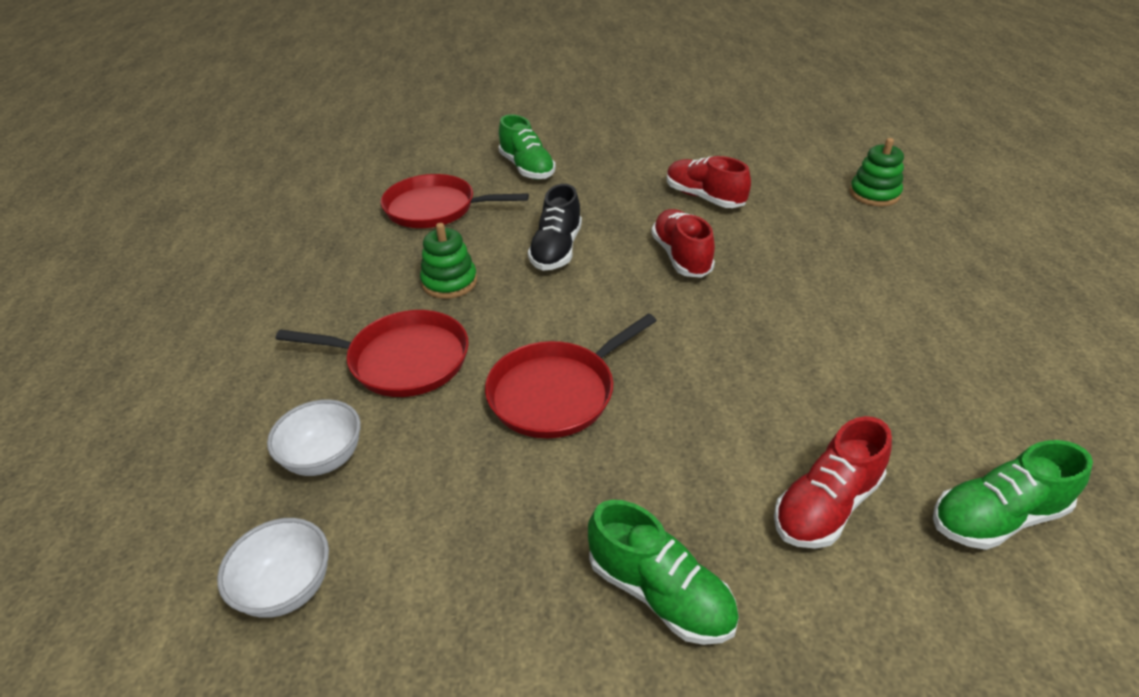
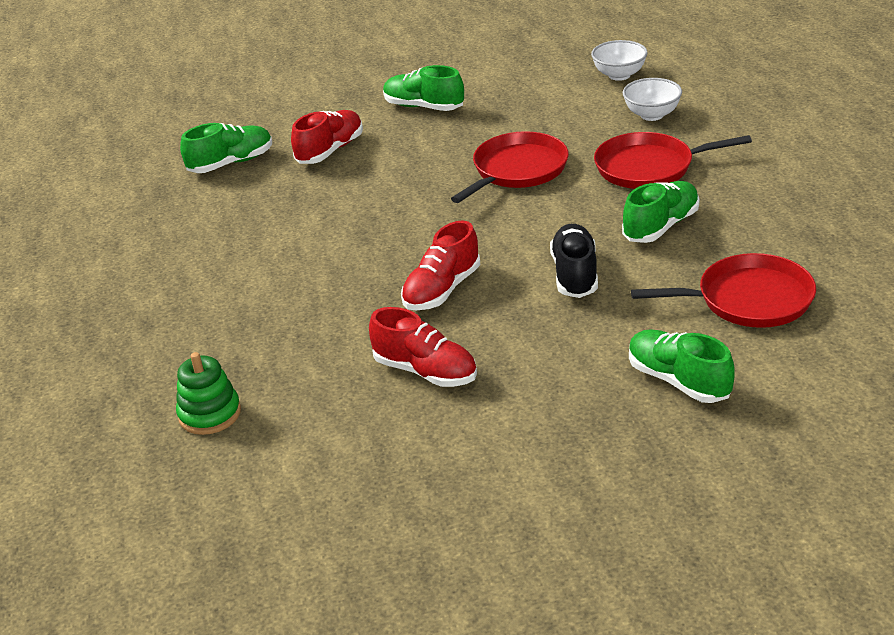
camera: 170 degrees right, 5 degrees down
green stacking toy [420,223,477,299] -> green shoe [622,181,699,243]
red shoe [651,209,715,278] -> red shoe turned 60 degrees clockwise [401,220,480,310]

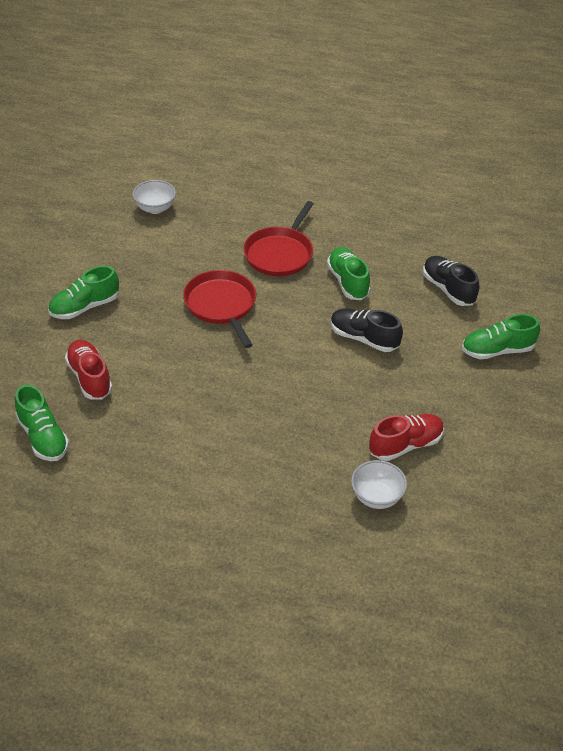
camera: 65 degrees left, 10 degrees up
green stacking toy [176,352,241,435] -> none
green shoe [180,123,272,173] -> green shoe turned 150 degrees clockwise [15,384,69,461]
red shoe [401,220,480,310] -> none
white bowl [623,78,682,121] -> white bowl moved to [351,460,407,509]
red pan [631,253,816,328] -> black shoe [423,256,479,306]

